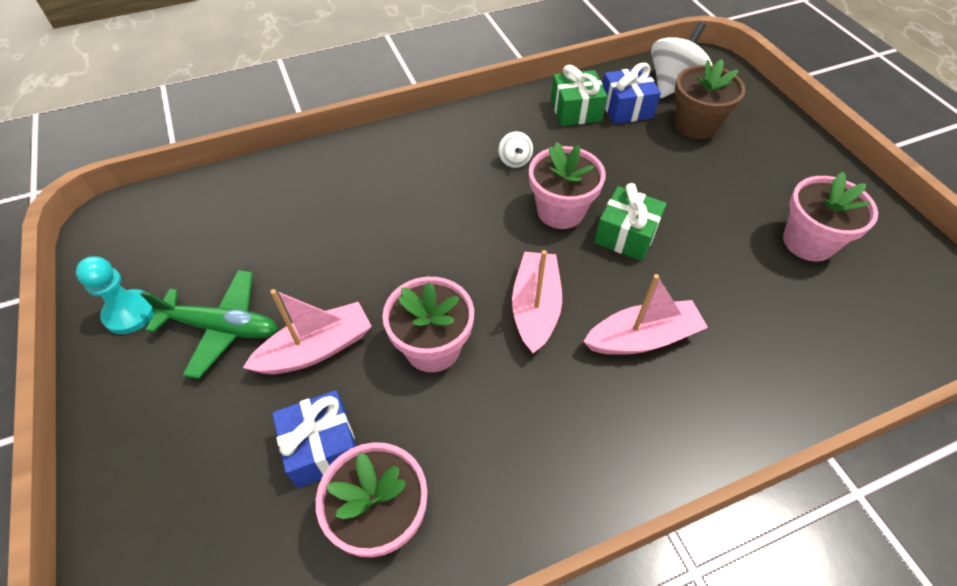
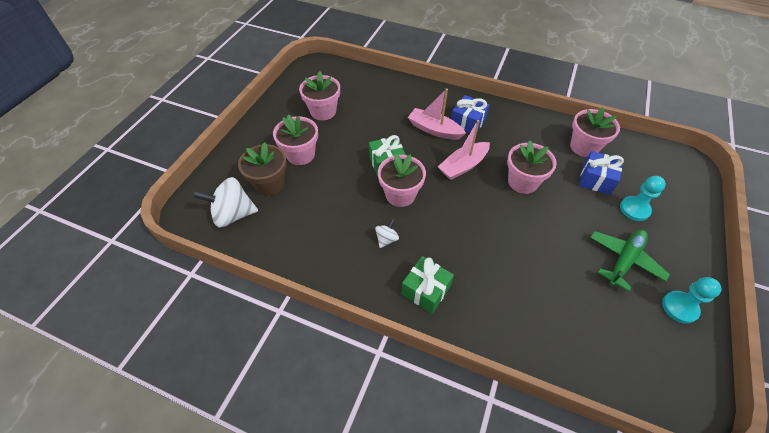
camera: 135 degrees left, 0 degrees up
green plane [141,270,278,379] -> green plane turned 75 degrees clockwise [590,229,670,292]
pink boat [243,289,372,374] -> none
green gift [551,65,607,126] -> green gift moved to [401,256,454,313]
blue gift [602,63,661,124] -> blue gift moved to [451,95,490,133]
none -> pink flower pot [273,115,318,165]
none -> turquoise pawn [620,176,666,221]

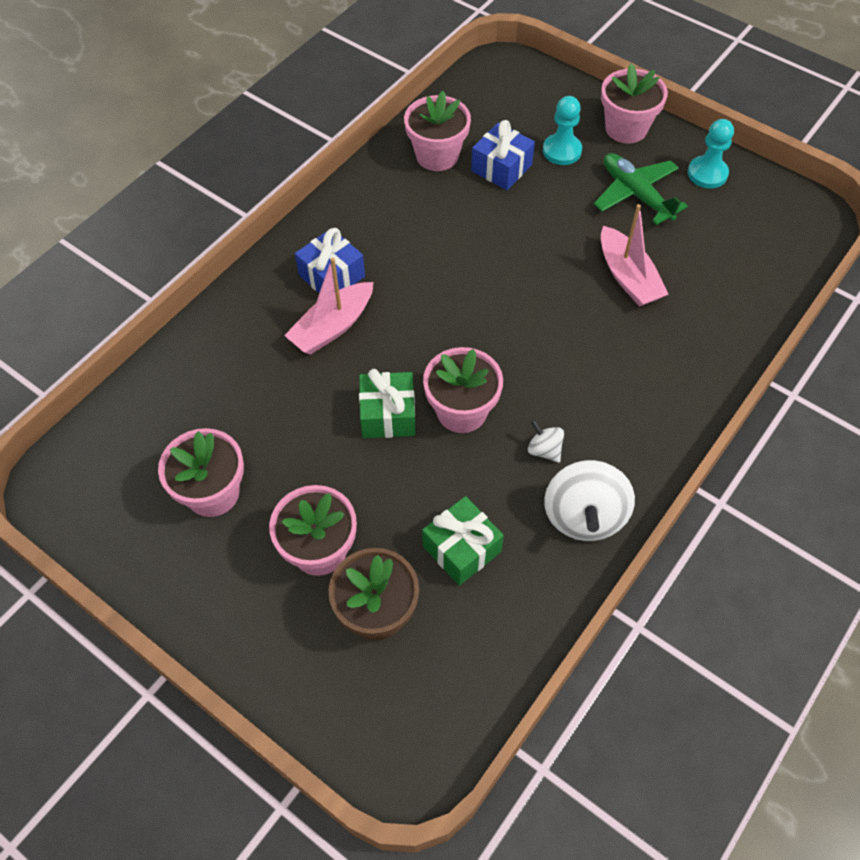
camera: 75 degrees left, 5 degrees up
white spinning top [193,177,258,228] -> white spinning top moved to [544,460,635,541]
green gift [401,256,454,313] -> green gift moved to [422,496,504,586]
pink boat [438,120,490,180] -> pink boat moved to [601,204,669,307]
pink flower pot [507,141,557,194] -> pink flower pot moved to [601,63,668,143]

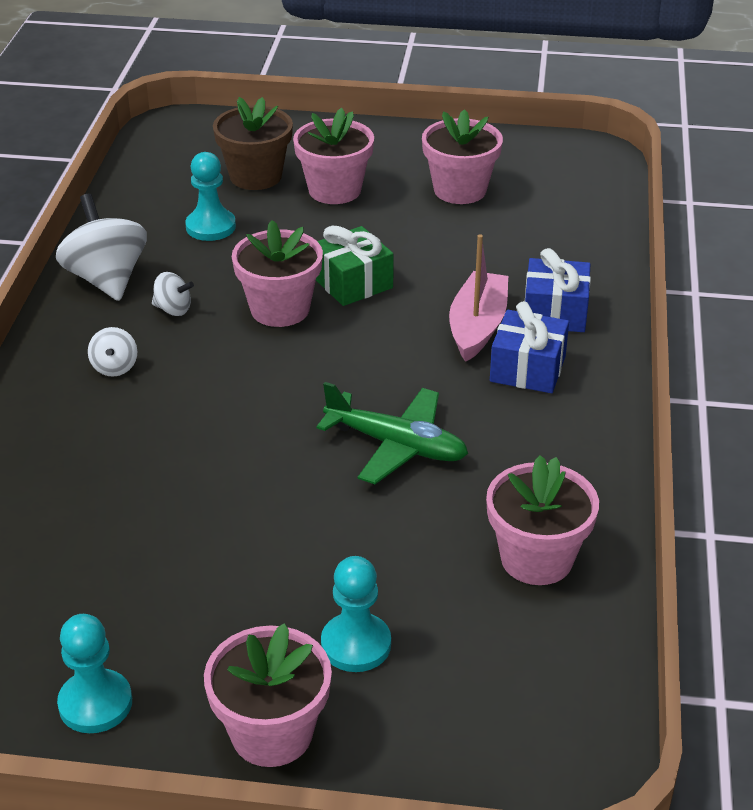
camera: 150 degrees right, 20 degrees down
green gift [422,496,504,586] -> turquoise pawn [185,152,236,241]
blue gift [471,120,535,190] -> blue gift moved to [525,248,591,332]
green plane [594,153,688,225] -> green plane moved to [316,382,468,484]
pink boat [601,204,669,307] -> none
none -> white spinning top [88,327,137,377]

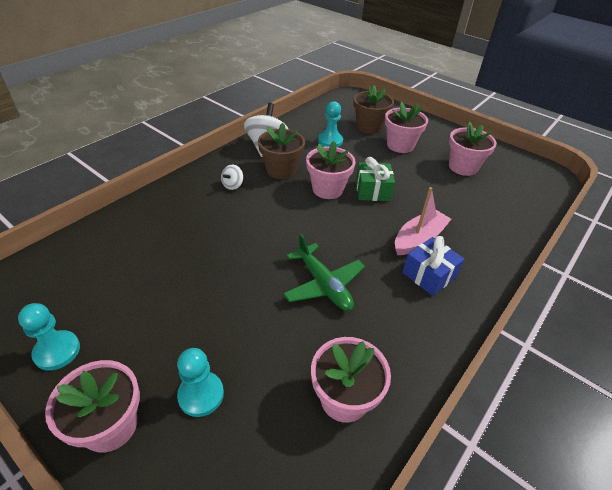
camera: 30 degrees right, 5 degrees up
white spinning top [152,272,194,316] -> brown flower pot [258,123,305,179]
blue gift [525,248,591,332] -> none

